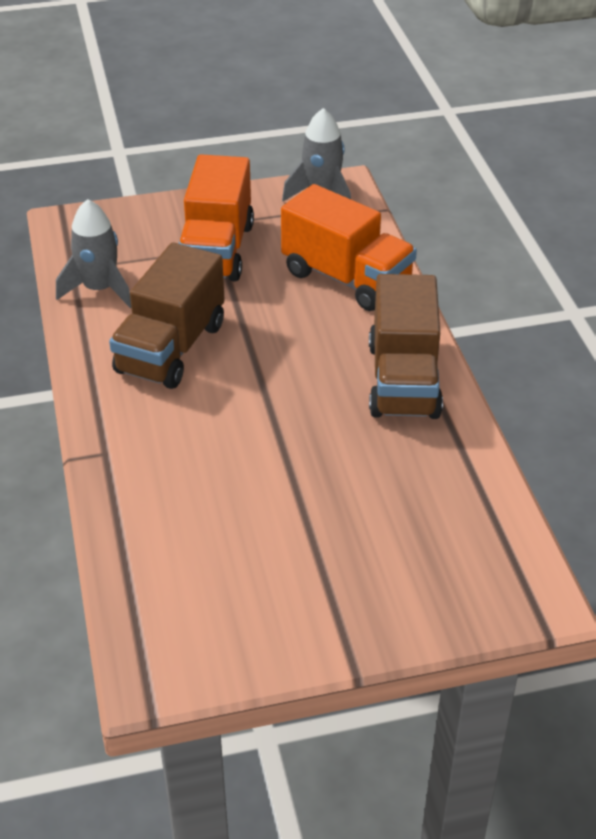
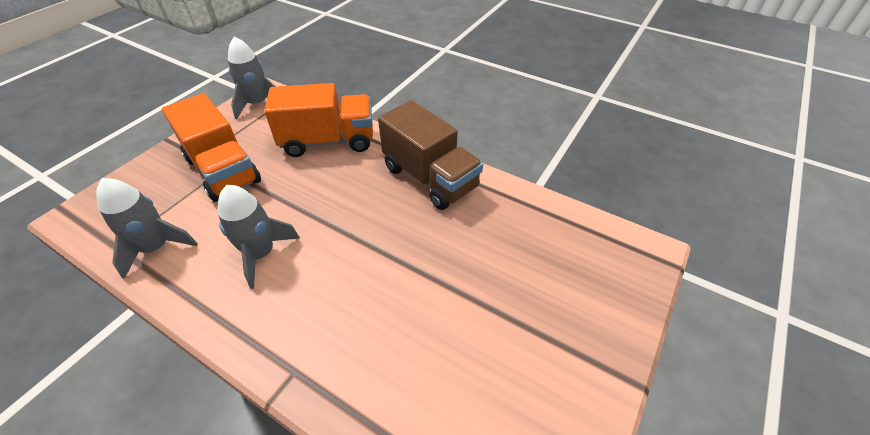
camera: 45 degrees left, 5 degrees up
brown truck [109,242,225,389] -> grey rocket [218,185,300,289]

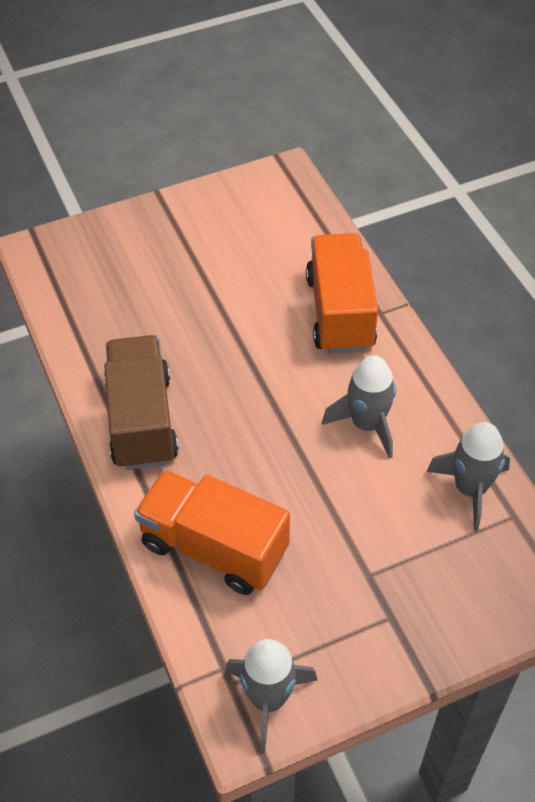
camera: 145 degrees left, 5 degrees up
orange truck [162,93,261,202] -> orange truck moved to [306,233,378,354]

